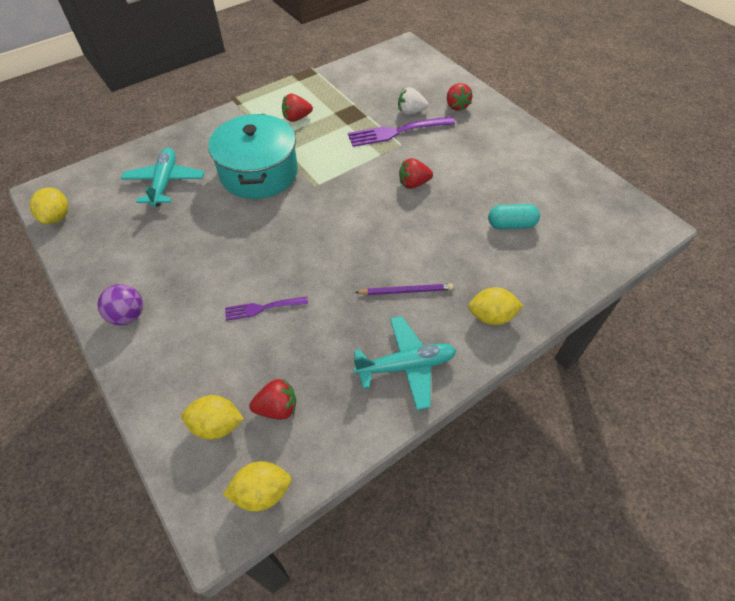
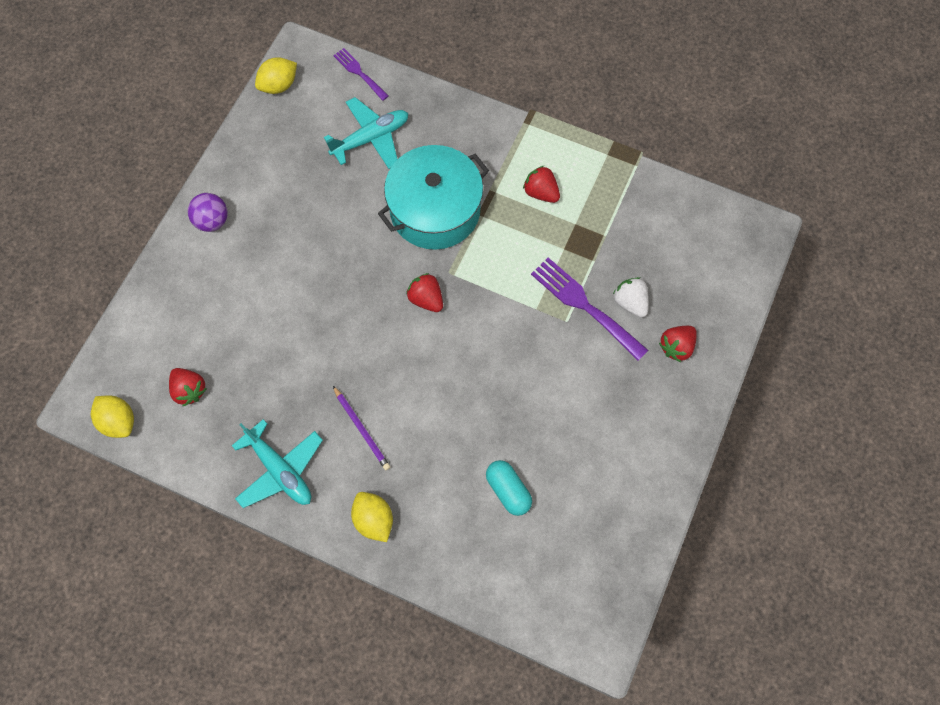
camera: 60 degrees right, 15 degrees up
yellow lemon [181,395,244,440] -> none
purple fork [225,297,308,321] -> purple fork moved to [333,48,389,101]
red strawberry [399,158,433,189] -> red strawberry moved to [406,273,443,312]

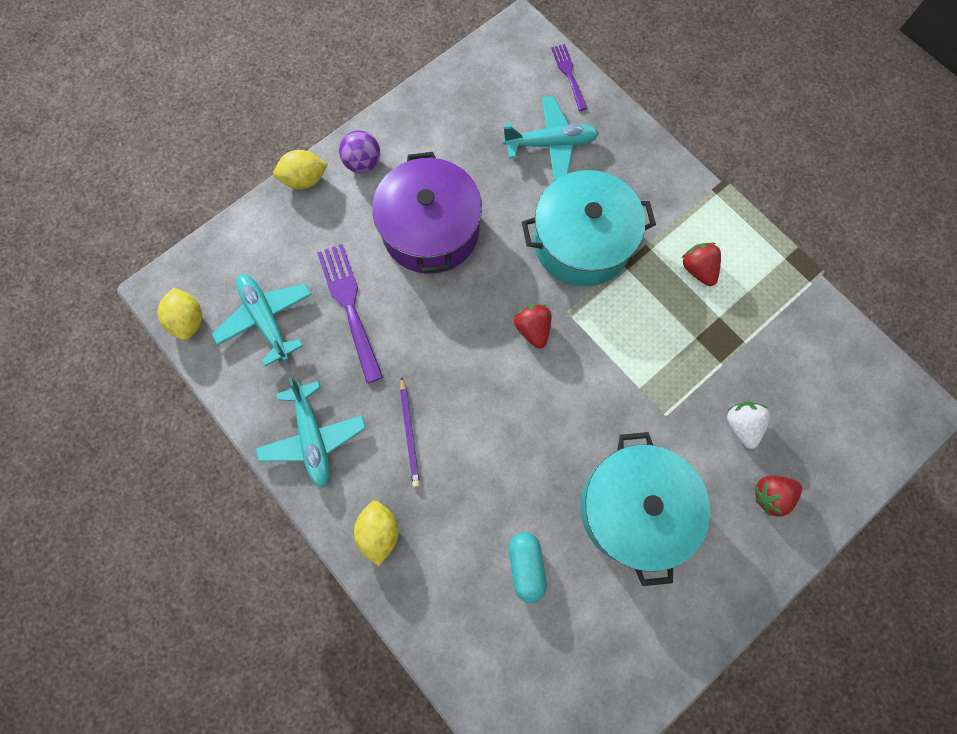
camera: 25 degrees right, 5 degrees up
red strawberry [169,368,207,406] -> turquoise plane [212,274,312,367]
yellow lemon [255,57,297,94] -> yellow lemon moved to [274,150,328,189]
purple fork [531,258,648,361] -> purple fork moved to [317,244,383,383]
none -> purple pot [372,152,482,274]
none -> turquoise pot [580,432,710,586]

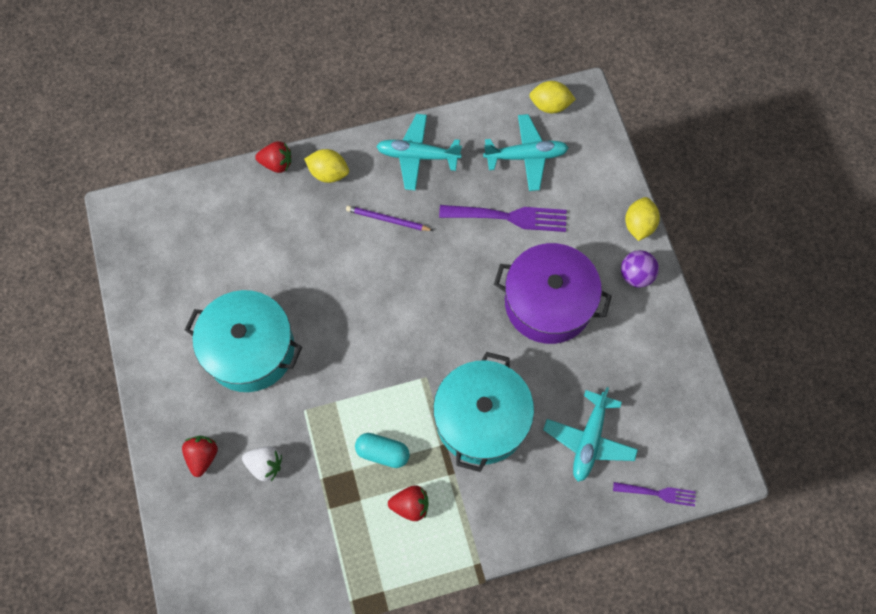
camera: 115 degrees right, 5 degrees down
turquoise capsule [509,532,547,603] -> turquoise capsule moved to [355,433,410,468]
red strawberry [514,304,551,348] -> red strawberry moved to [255,141,291,173]

